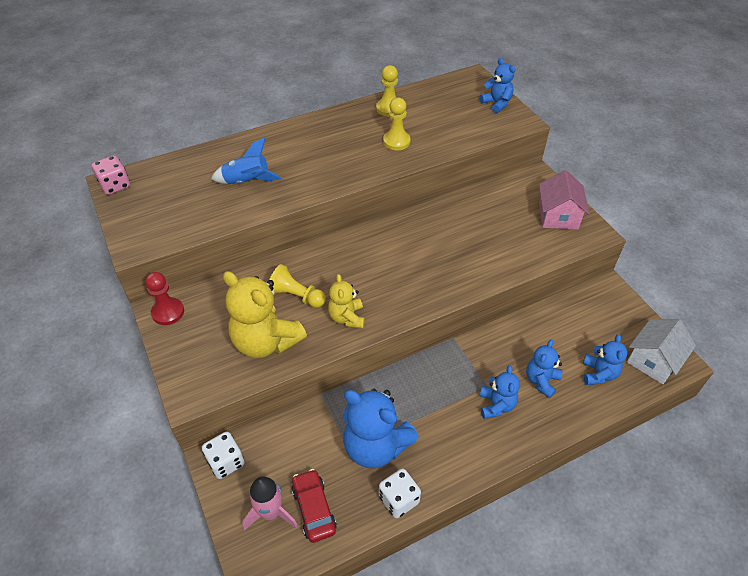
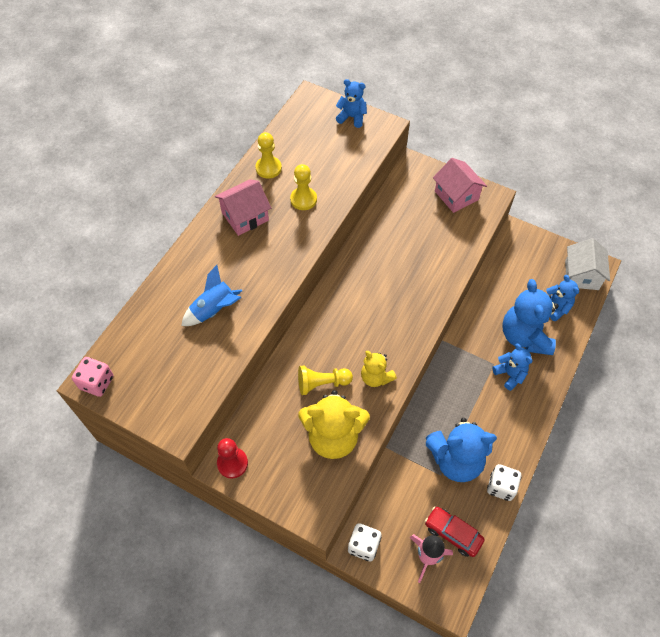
camera: 35 degrees left, 10 degrees up
blue teddy bear [526,339,563,398] -> blue teddy bear [502,279,559,355], size x1.79
none -> pink house [215,179,271,236]

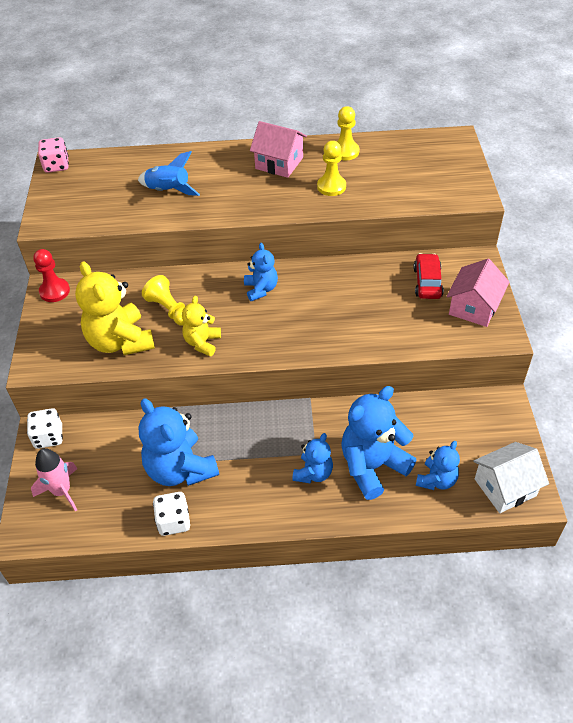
camera: 60 degrees right, 10 degrees down
blue teddy bear [336,79,367,128] -> blue teddy bear moved to [244,243,278,301]
red car [425,506,485,557] -> red car moved to [413,253,444,299]

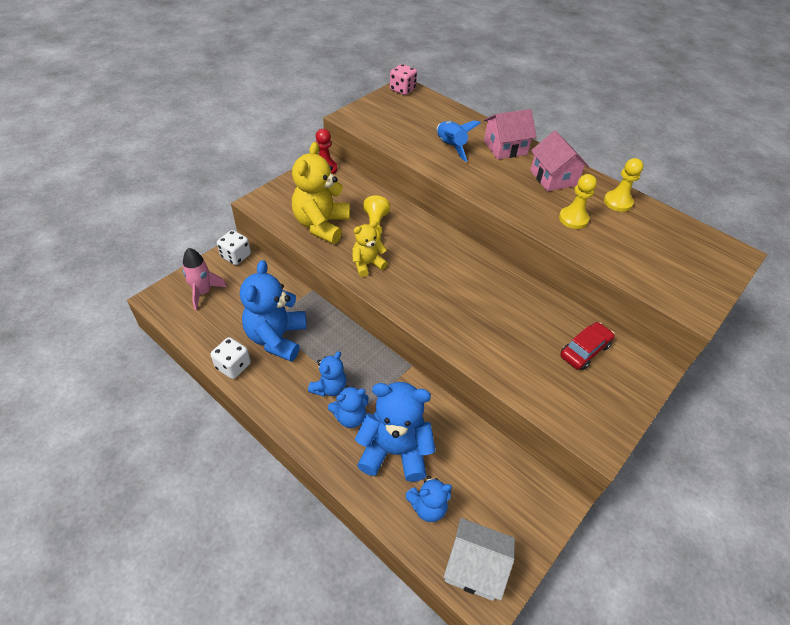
camera: 40 degrees right, 0 degrees up
blue teddy bear [244,243,278,301] -> blue teddy bear moved to [308,351,347,397]
pink house [447,259,509,327] -> pink house moved to [484,109,537,159]

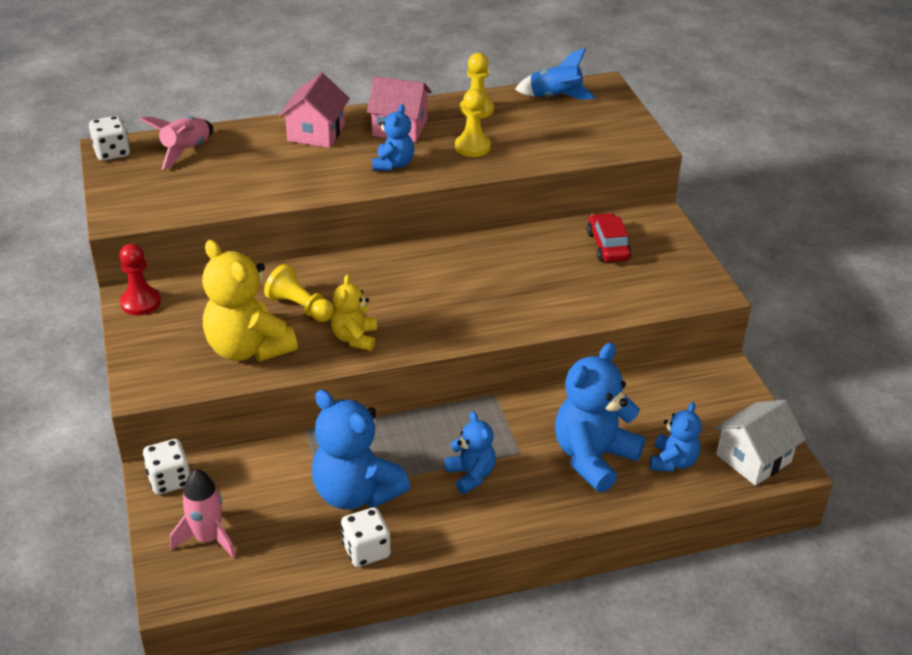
camera: 55 degrees left, 10 degrees down
blue teddy bear [328,386,369,428] -> blue teddy bear moved to [372,104,414,171]
pink dice [390,64,417,95] -> white dice [89,116,130,161]
blue rocket [437,120,481,162] -> blue rocket moved to [515,48,595,100]
none -> pink rocket [140,116,213,169]

